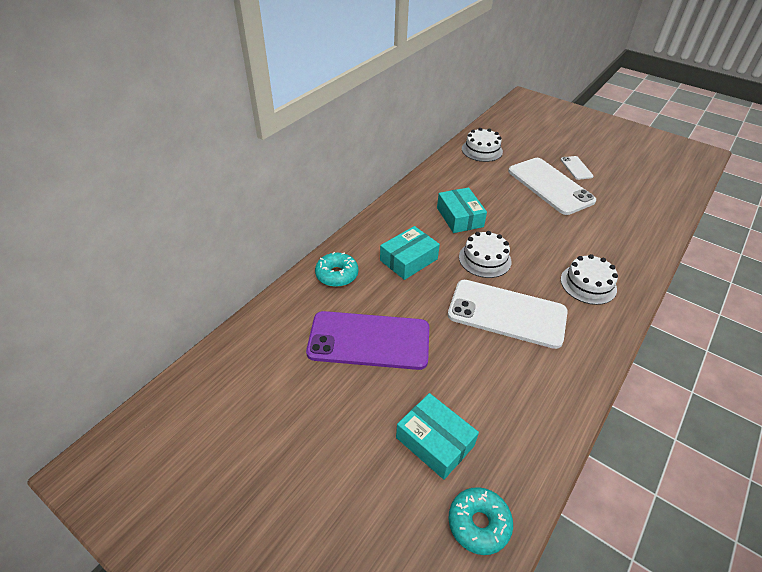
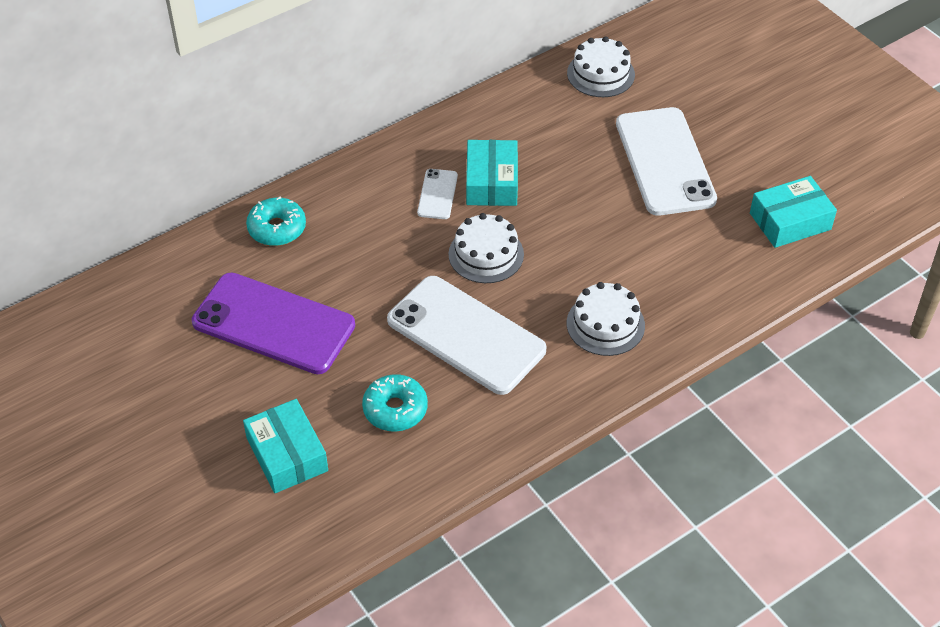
camera: 20 degrees right, 5 degrees up
turquoise box [380,226,440,280] -> turquoise box moved to [750,176,837,248]
turquoise donut [448,487,513,555] -> turquoise donut moved to [362,374,428,431]
white phone [561,156,593,180] -> white phone moved to [417,169,458,219]

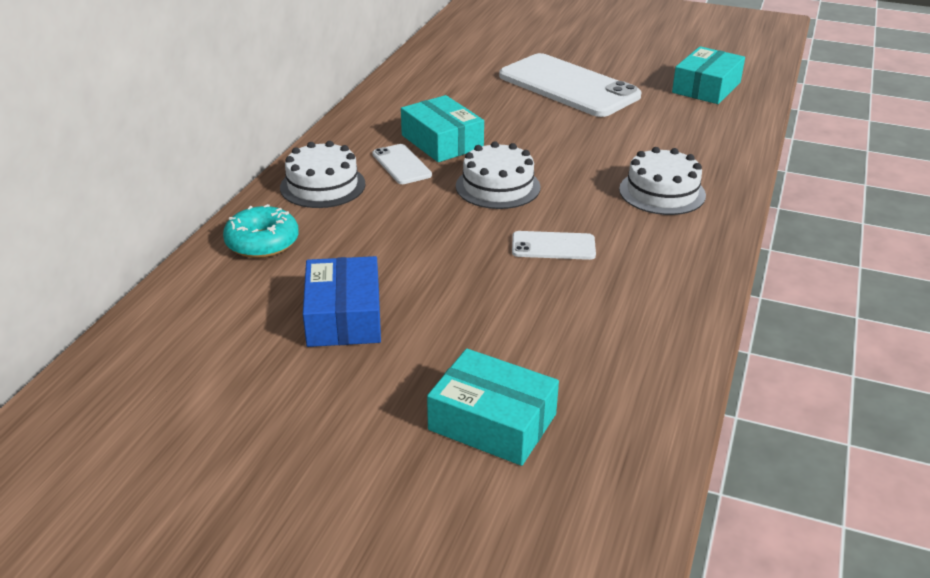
camera: 35 degrees left, 15 degrees down
purple phone [192,273,355,374] -> blue box [303,256,381,347]
turquoise donut [362,374,428,431] -> none
white phone [387,276,547,395] -> white phone [512,231,596,260], size x0.46
white cake [567,36,635,97] -> white cake moved to [280,141,365,208]

